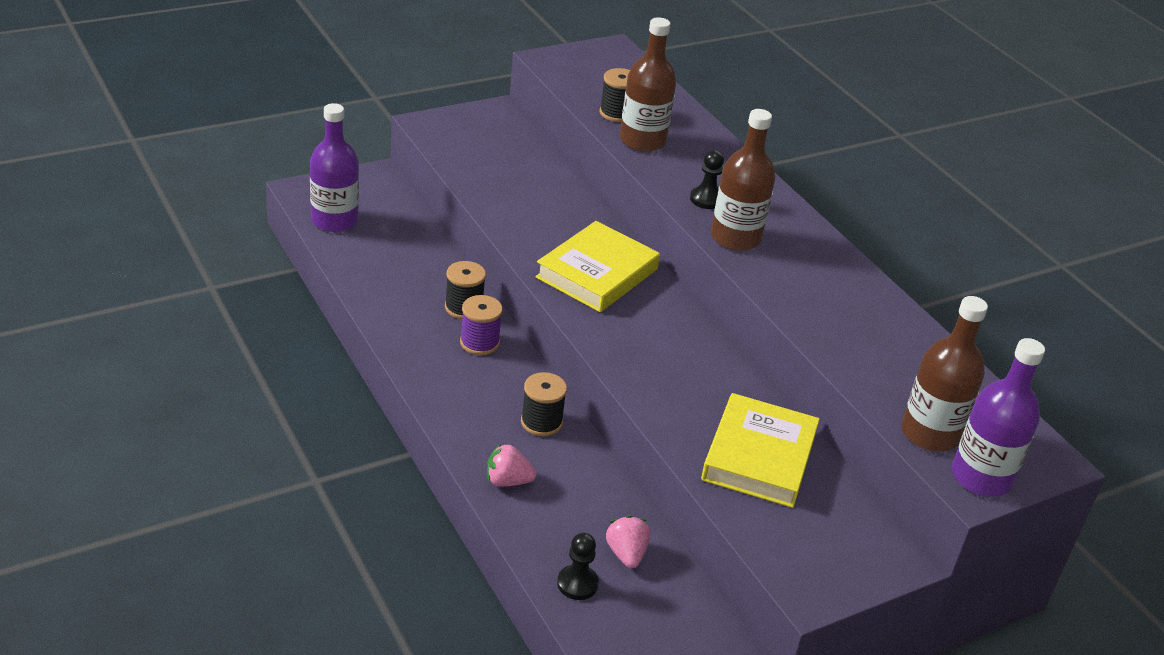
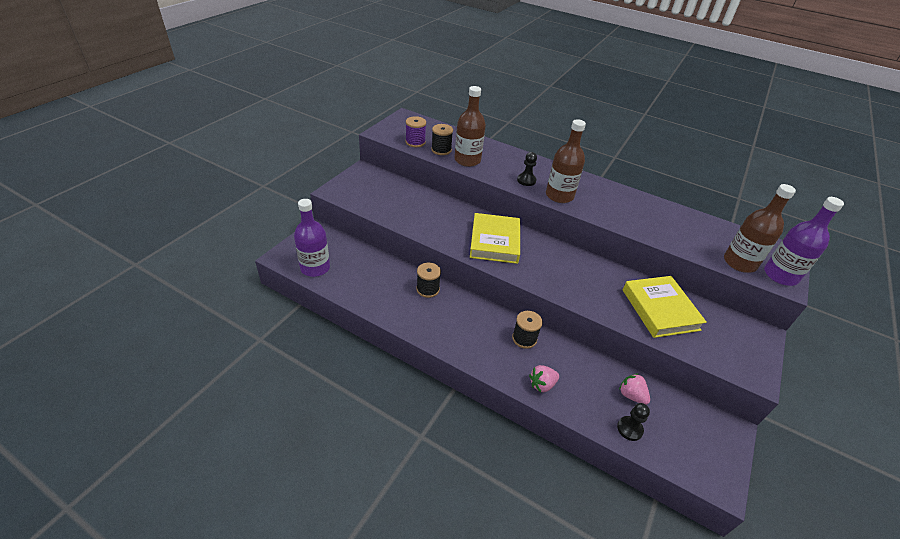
camera: 30 degrees left, 5 degrees up
purple spool [460,295,503,355] -> purple spool moved to [405,116,426,147]

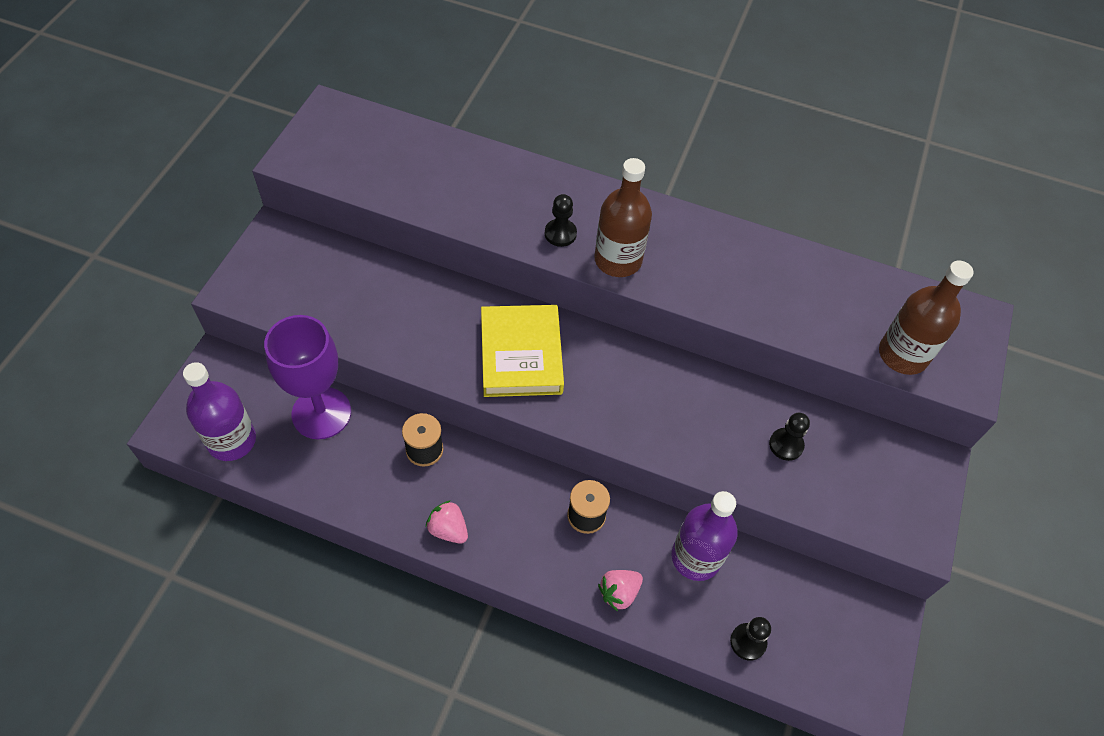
camera: 10 degrees left, 15 degrees up
purple spool [405,116,426,147] -> none
black spool [431,124,453,155] -> none
brown bottle [454,86,486,167] -> none
pink strawberry [619,373,650,405] -> pink strawberry moved to [426,500,468,544]
yellow book [623,276,707,338] -> black pawn [769,413,810,461]
purple bottle [764,197,844,286] -> purple bottle moved to [672,491,738,581]
none -> purple goblet [264,315,351,439]

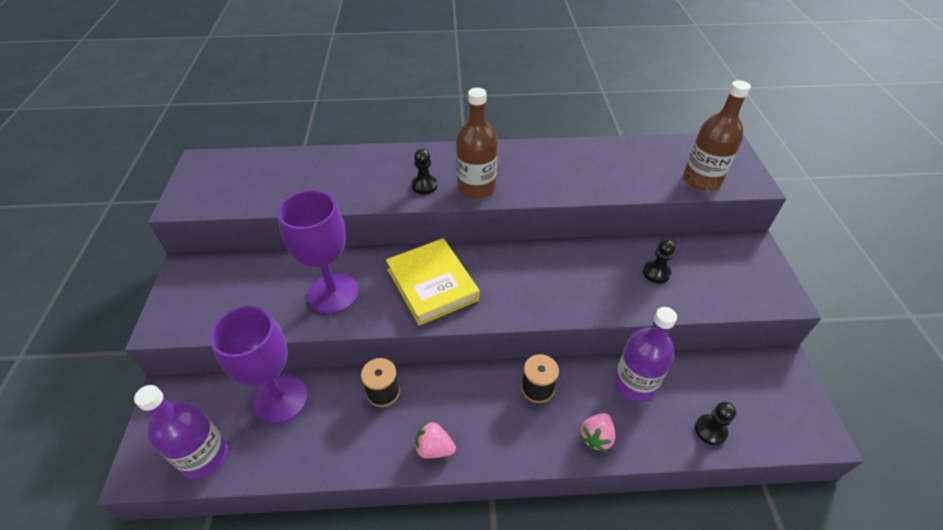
camera: 20 degrees left, 10 degrees down
none -> purple goblet [277,190,359,314]

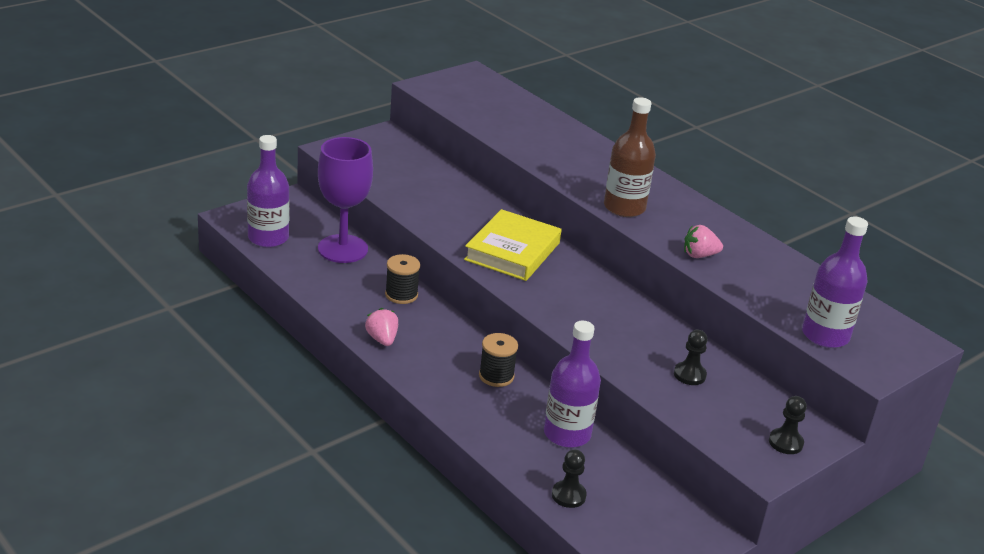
camera: 50 degrees right, 15 degrees down
purple goblet [277,190,359,314] -> none
black pawn [412,149,438,194] -> black pawn moved to [769,396,807,454]
pink strawberry [579,413,615,452] -> pink strawberry moved to [684,225,723,258]
brown bottle [683,80,751,191] -> purple bottle [802,216,868,348]

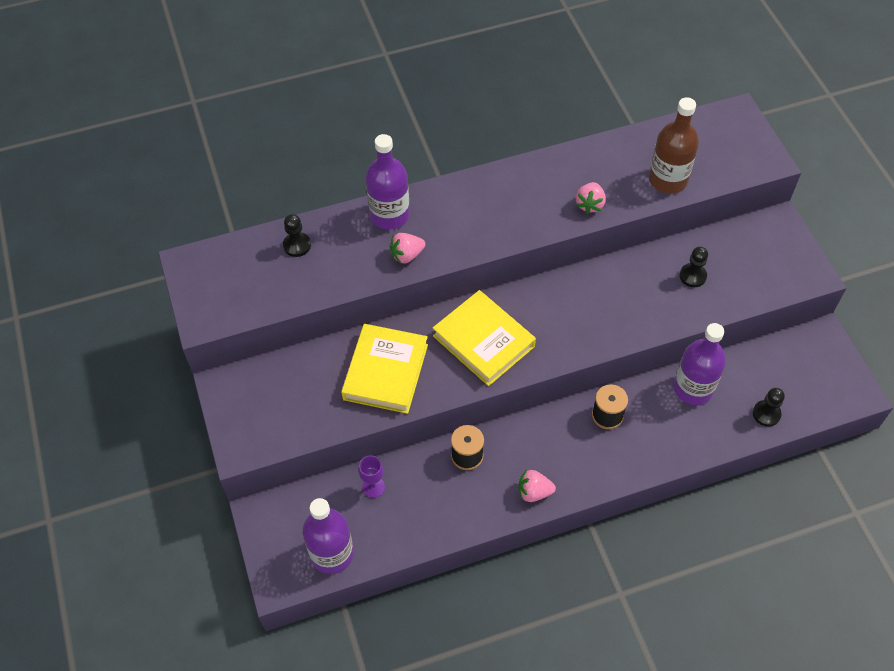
camera: 65 degrees left, 25 degrees up
purple goblet [318,137,373,263] -> purple goblet [358,455,385,498], size x0.44
brown bottle [604,97,656,217] -> brown bottle moved to [649,97,699,194]
black pawn [769,396,807,454] -> black pawn moved to [283,214,311,257]
purple bottle [802,216,868,348] -> purple bottle moved to [366,134,410,229]
none -> yellow book [341,324,428,414]
none -> pink strawberry [390,233,426,264]

